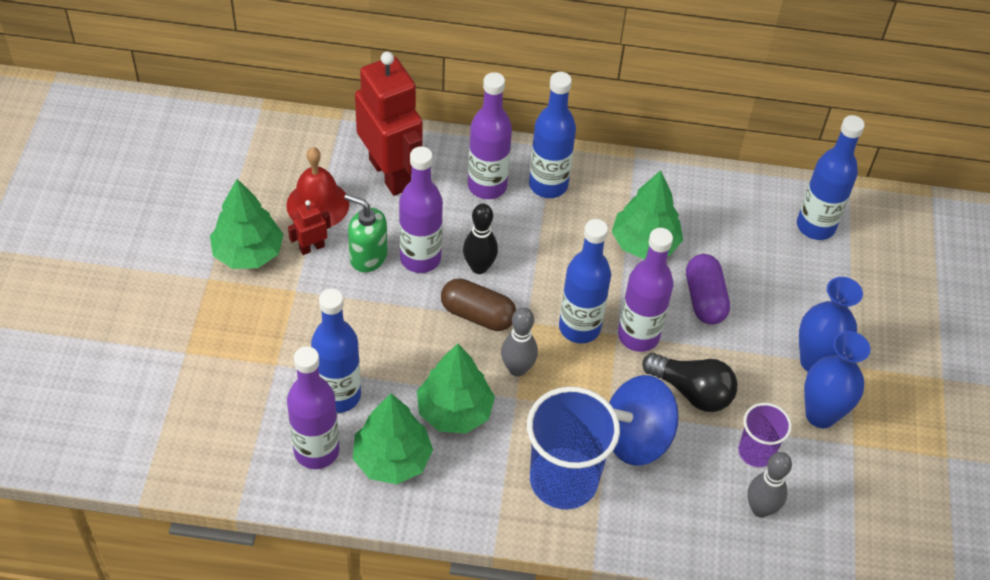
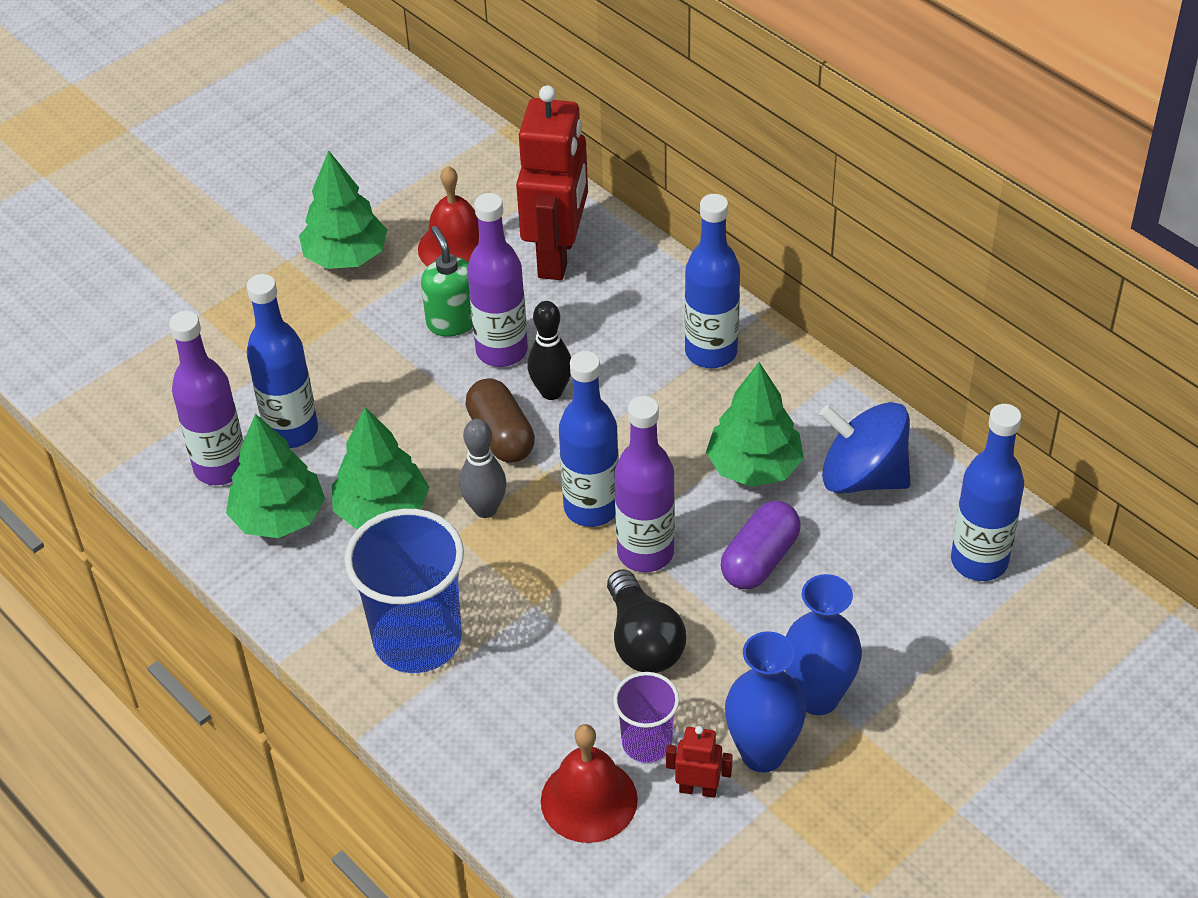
camera: 45 degrees right, 5 degrees down
red robot [288,200,331,255] -> red robot moved to [666,726,733,798]
purple bottle [468,72,512,199] -> none
blue spinning top [609,375,679,466] -> blue spinning top moved to [819,402,910,494]
grey bowling pin [747,452,792,518] -> red bell [541,724,638,843]

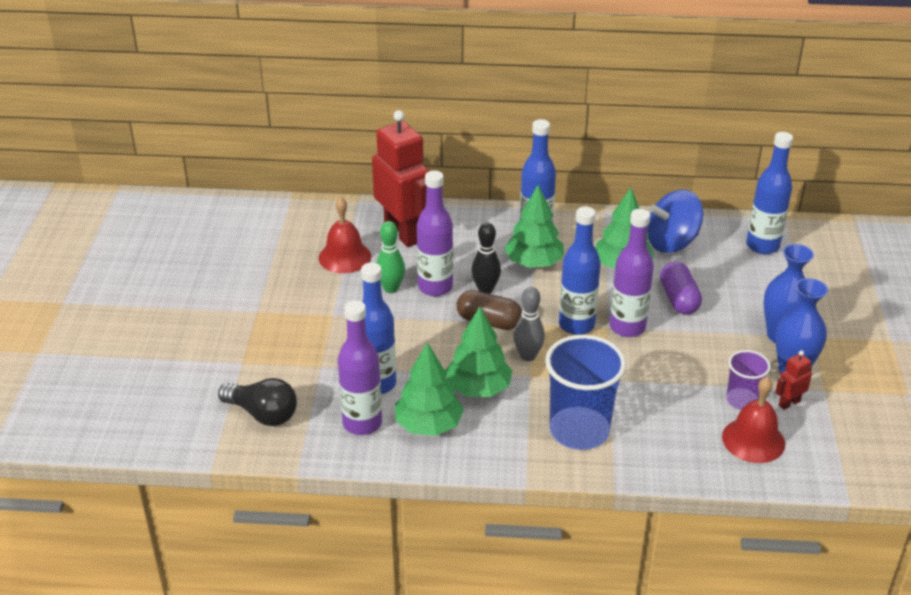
camera: 45 degrees left, 10 degrees down
green tree [299,151,387,269] -> green tree moved to [504,185,564,268]
green soap dispenser [421,226,473,336] -> green bowling pin [376,221,405,293]
black light bulb [607,569,686,673] -> black light bulb moved to [218,378,297,426]

